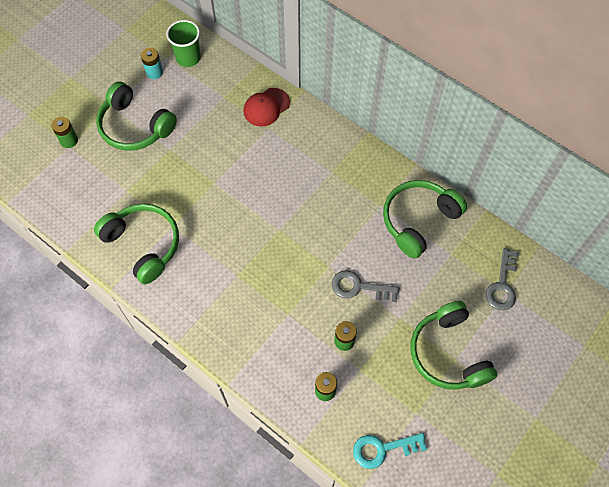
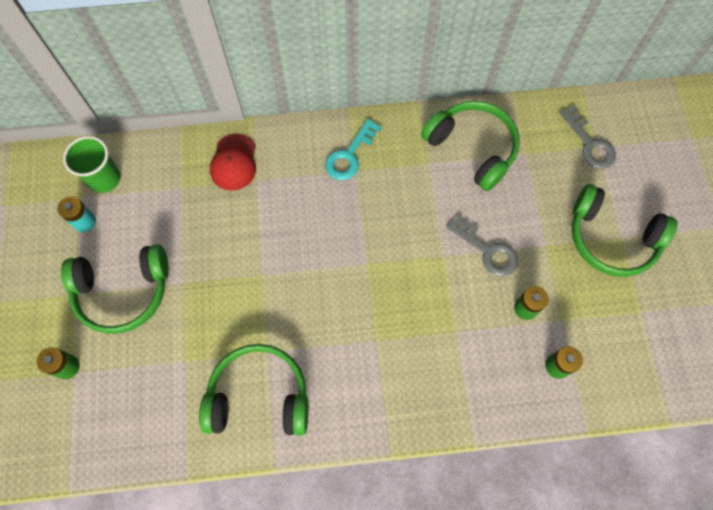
camera: 45 degrees left, 5 degrees up
grey key [332,270,399,302] -> grey key turned 105 degrees counterclockwise [447,215,518,276]
turquoise key [353,433,427,469] -> turquoise key moved to [325,119,382,180]
green headphones [383,180,467,259] -> green headphones turned 135 degrees clockwise [421,101,520,191]

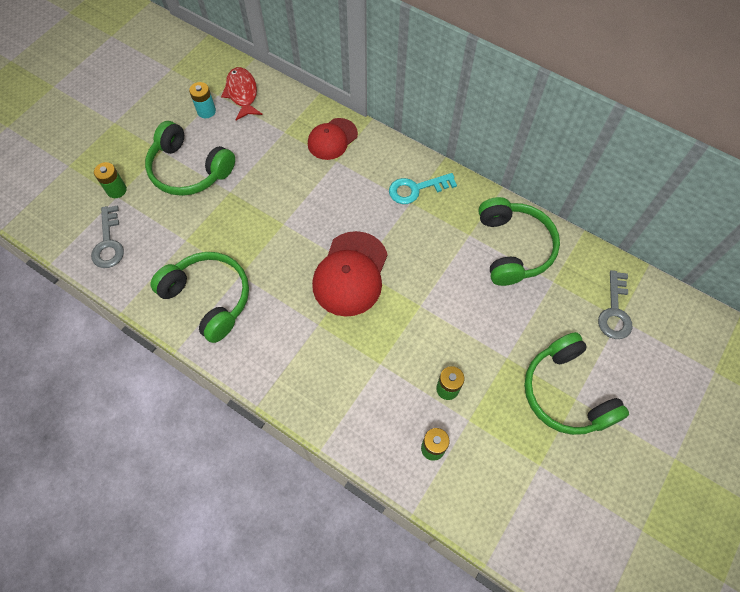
camera: 40 degrees right, 5 degrees down
green cup [63,136,120,193] -> red fish [221,67,263,120]
grey key [447,215,518,276] -> grey key moved to [91,206,124,268]
none -> red cap [312,231,388,317]

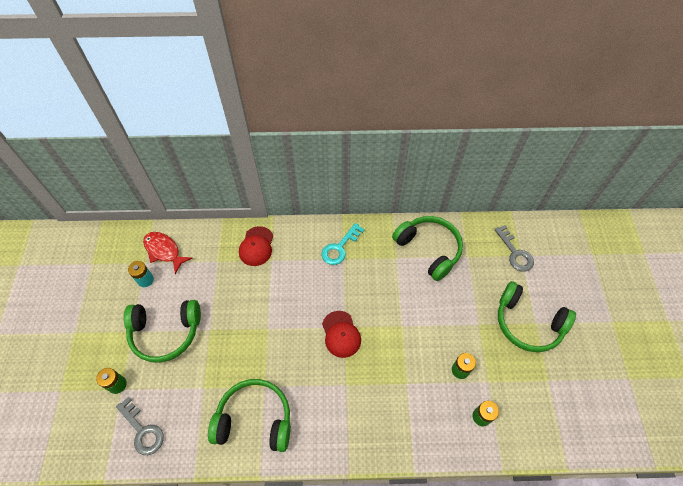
camera: 35 degrees left, 5 degrees down
red cap [312,231,388,317] -> red cap [322,311,361,358], size x0.64

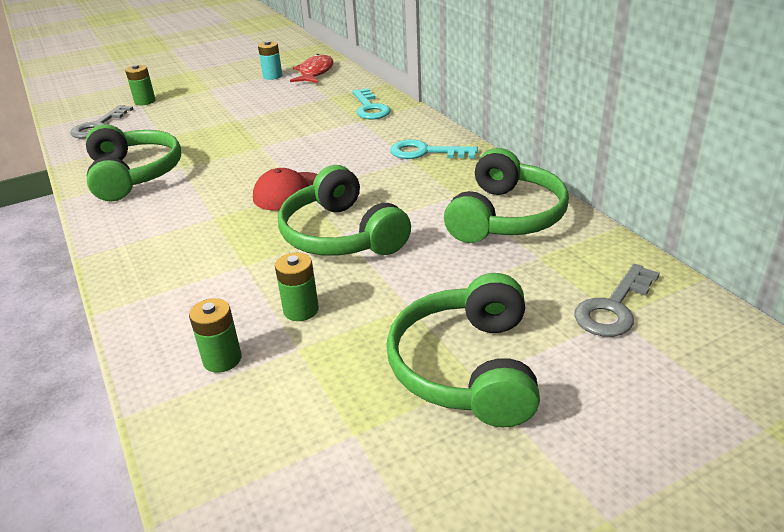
camera: 65 degrees right, 25 degrees down
green headphones [123,300,201,363] -> green headphones moved to [278,165,411,256]
red cap [239,226,273,266] -> turquoise key [352,88,391,119]

